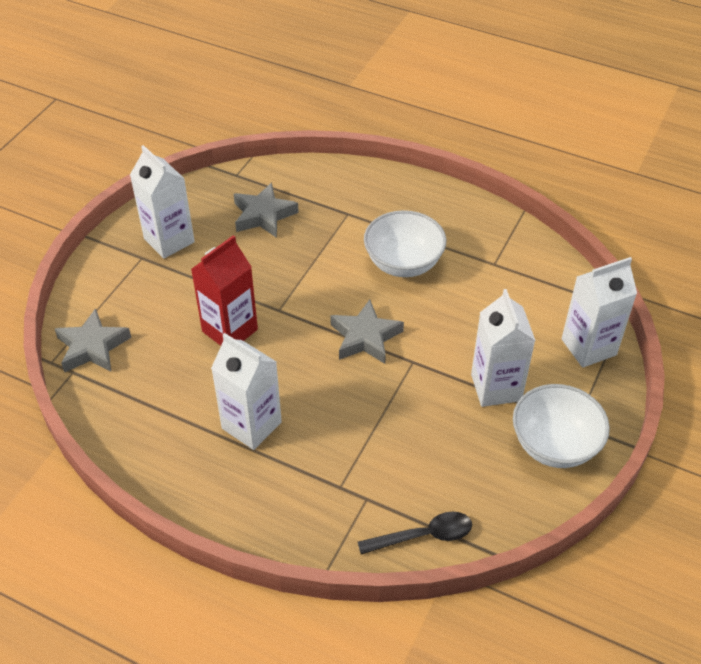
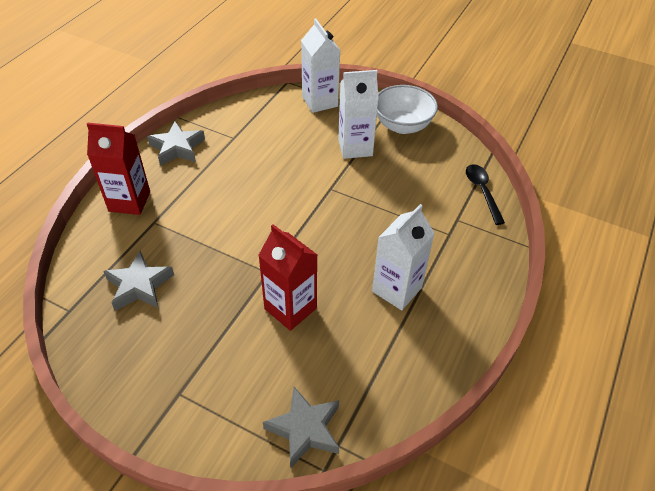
camera: 90 degrees left, 0 degrees up
white carton [130,145,195,259] -> none
grey star [330,299,404,364] -> grey star moved to [147,121,205,166]
white bowl [364,210,446,277] -> none
none -> red carton [87,123,150,215]

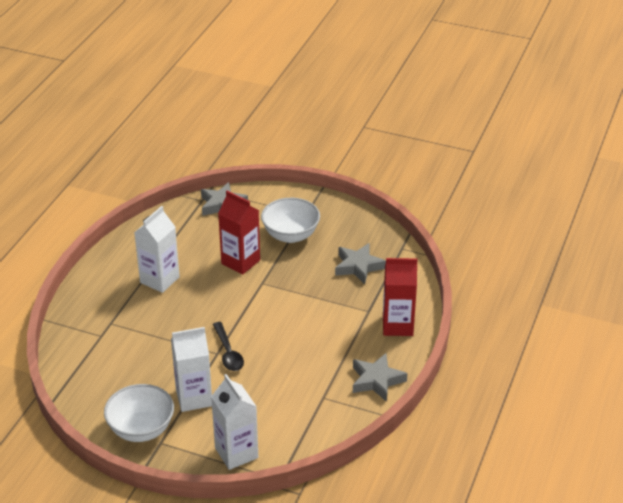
camera: 175 degrees right, 10 degrees down
black spoon [466,164,505,225] -> black spoon moved to [213,322,244,371]
none -> white bowl [261,198,320,243]

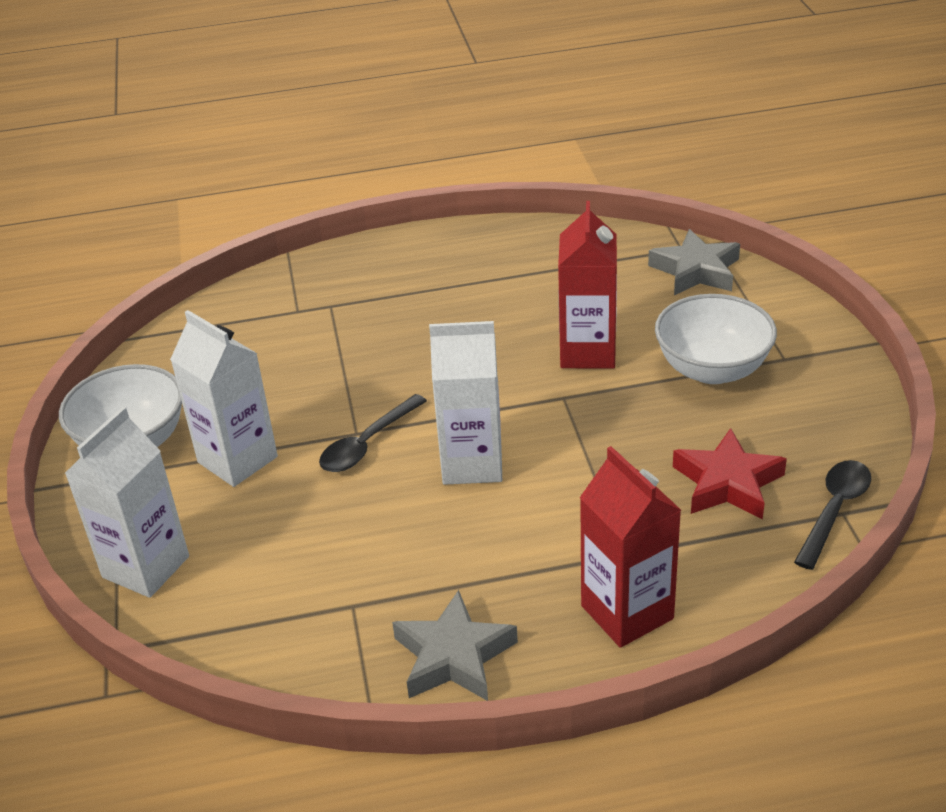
camera: 60 degrees right, 0 degrees up
white carton [134,206,180,293] -> white carton moved to [429,321,502,485]
grey star [335,243,386,284] -> red star [673,428,787,520]
none -> black spoon [794,460,871,570]

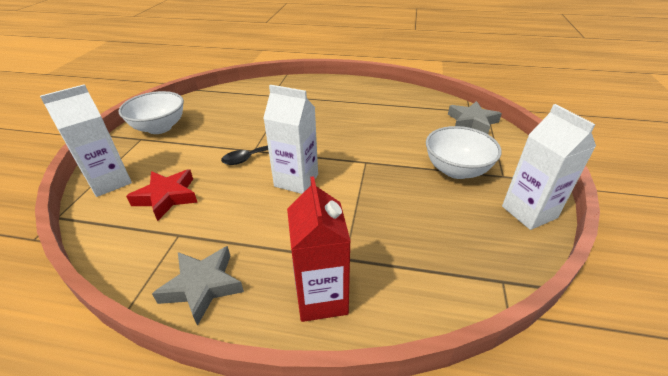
camera: 20 degrees right, 0 degrees up
white carton [170,310,278,487] -> white carton moved to [502,104,596,230]
red carton [558,201,617,369] -> none
red star [673,428,787,520] -> red star moved to [126,169,198,221]
black spoon [794,460,871,570] -> none

